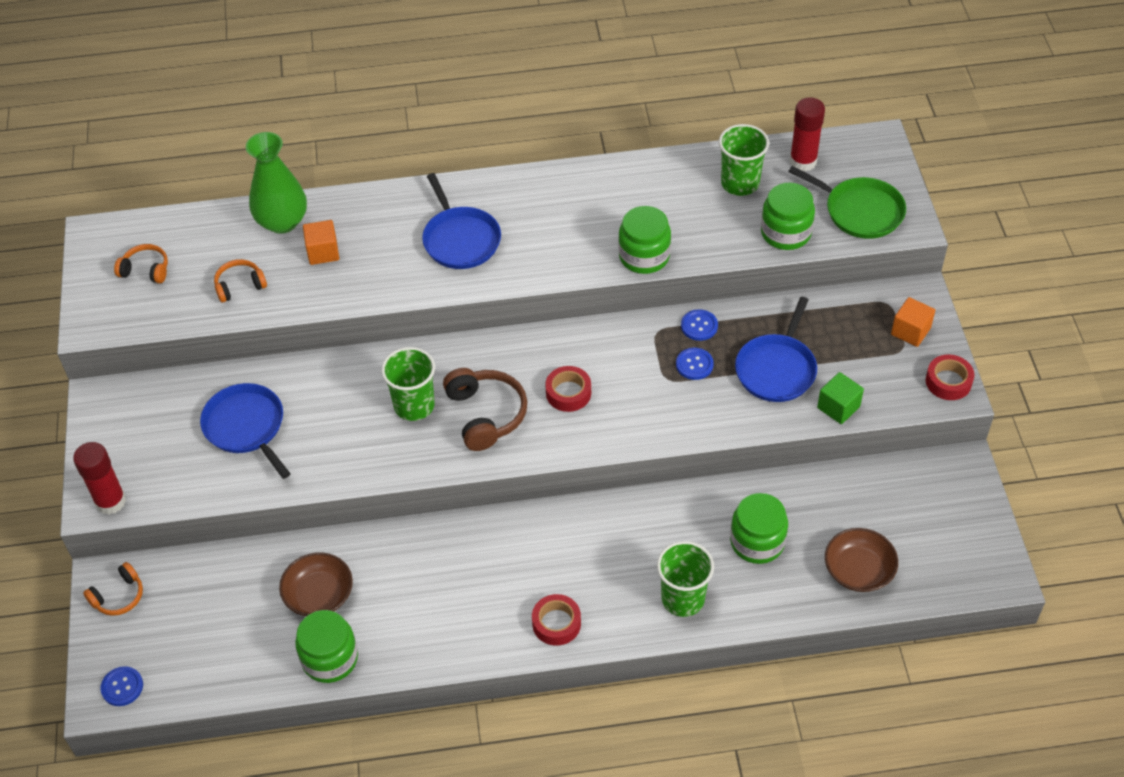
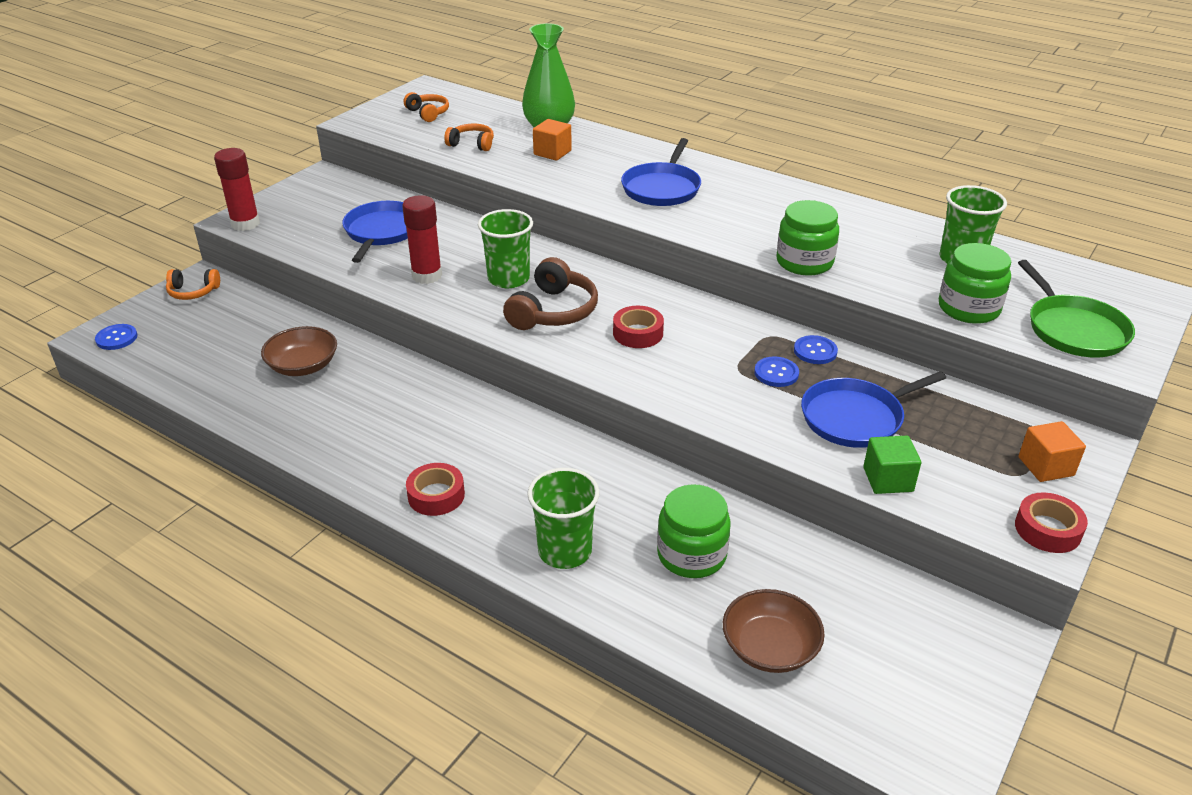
camera: 40 degrees right, 15 degrees down
green jar [295,610,358,683] -> none
red glue stick [790,97,825,172] -> red glue stick moved to [402,195,442,284]

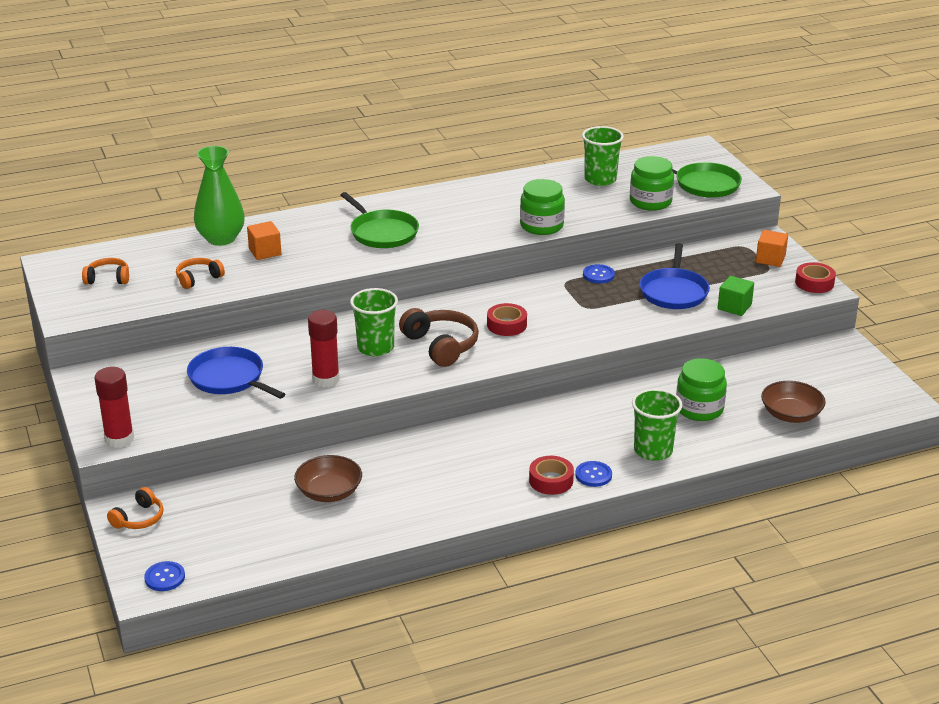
camera: 55 degrees left, 5 degrees down
blue pan [621,138,701,206] -> green pan [341,192,419,248]
blue button [754,357,799,387] -> blue button moved to [575,461,612,487]

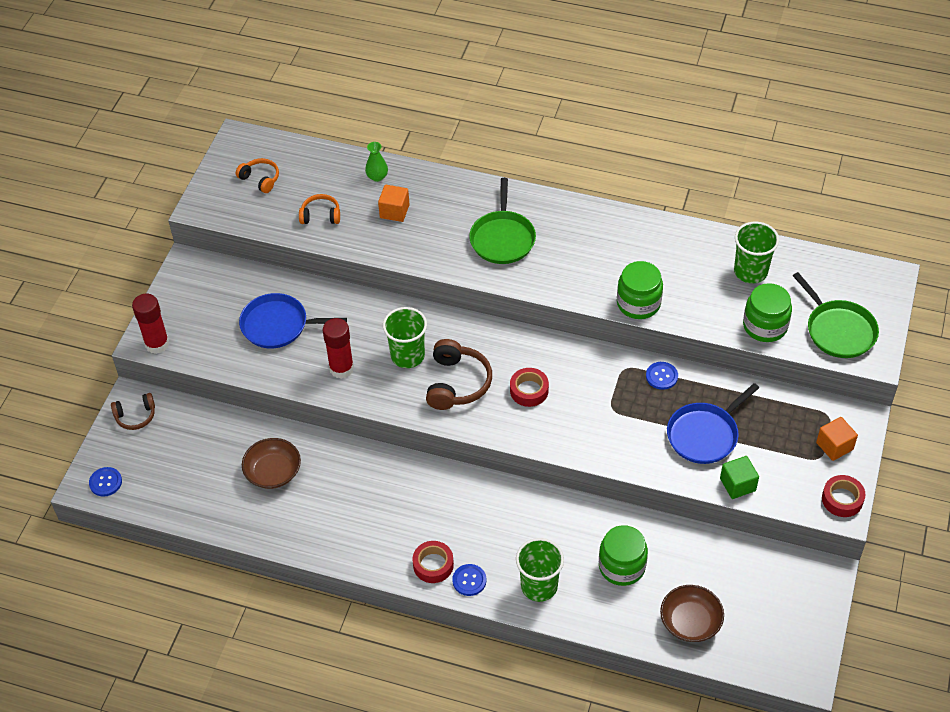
camera: 40 degrees right, 20 degrees up
orange headphones [107,487,164,529] -> brown headphones [111,393,155,430]
blue pan [187,347,285,399] -> blue pan turned 75 degrees counterclockwise [239,293,347,349]
green vase [194,146,245,246] -> green vase [365,142,388,182], size x0.48

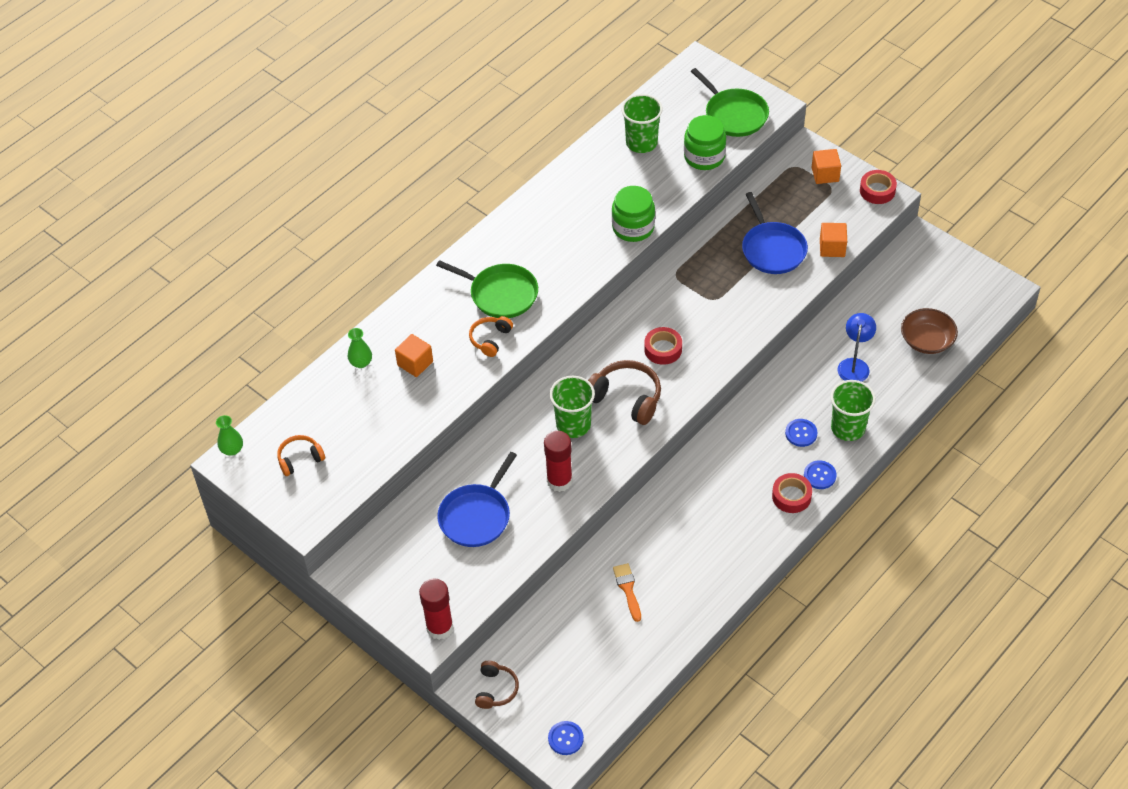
camera: 65 degrees left, 0 degrees up
brown bowl [242,438,301,489] -> orange brush [613,563,641,622]
orange headphones [299,194,340,224] -> orange headphones moved to [469,316,513,357]
green jar [599,525,648,586] -> blue lamp [837,313,876,382]
blue button [646,362,678,390] -> blue button moved to [785,419,817,447]
green cube [720,456,759,499] -> orange cube [820,223,847,257]
green pan [793,272,879,358] -> green pan turned 60 degrees clockwise [691,68,769,137]
none -> green vase [216,415,243,456]

